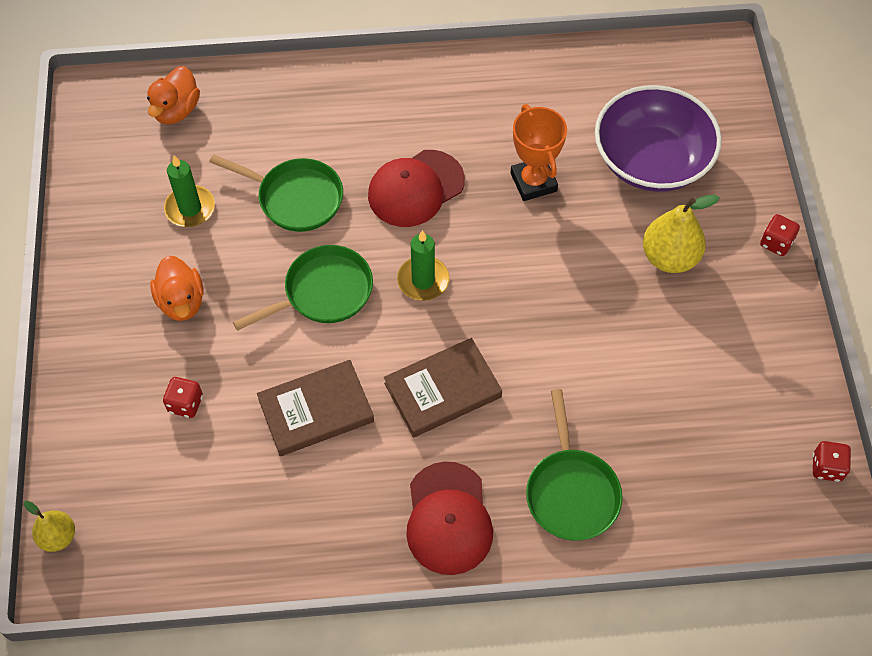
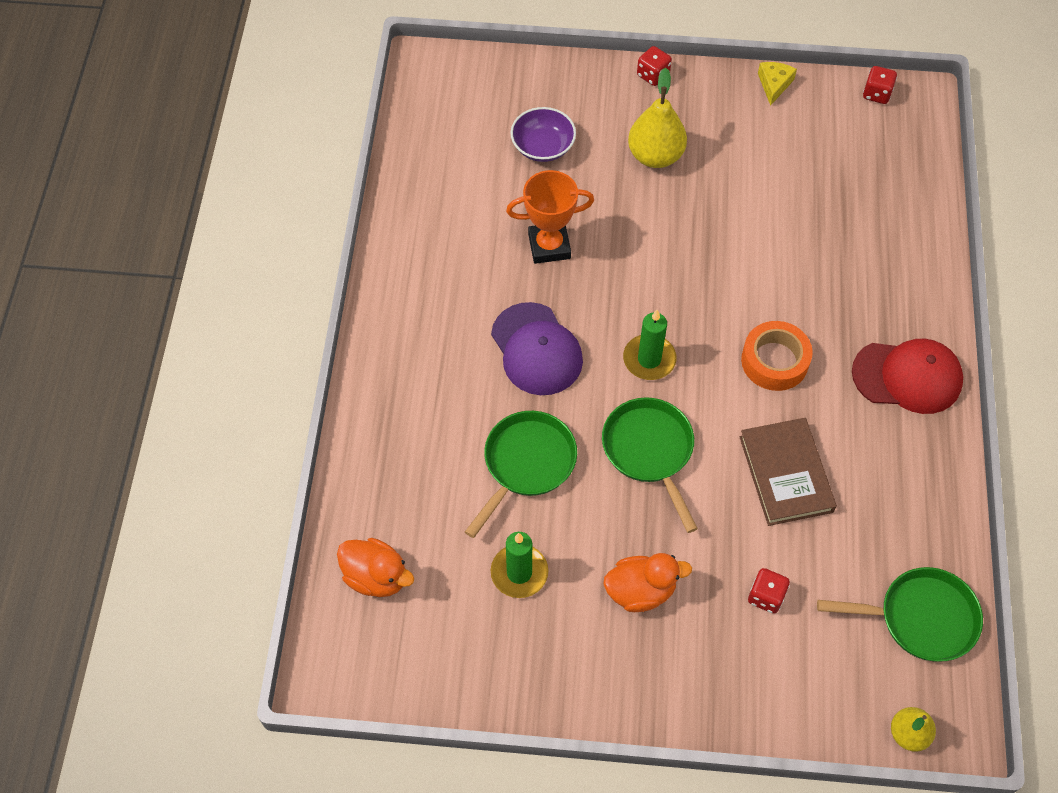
camera: 80 degrees left, 0 degrees up
red cap [368,150,465,227] -> purple cap [491,302,583,395]
brown book [384,338,502,438] -> orange tape [741,321,813,391]
green pan [526,389,623,541] -> green pan moved to [817,567,983,662]
purple bowl [595,85,722,192] -> purple bowl [511,107,576,162], size x0.53
none -> yellow cheese [758,62,797,106]

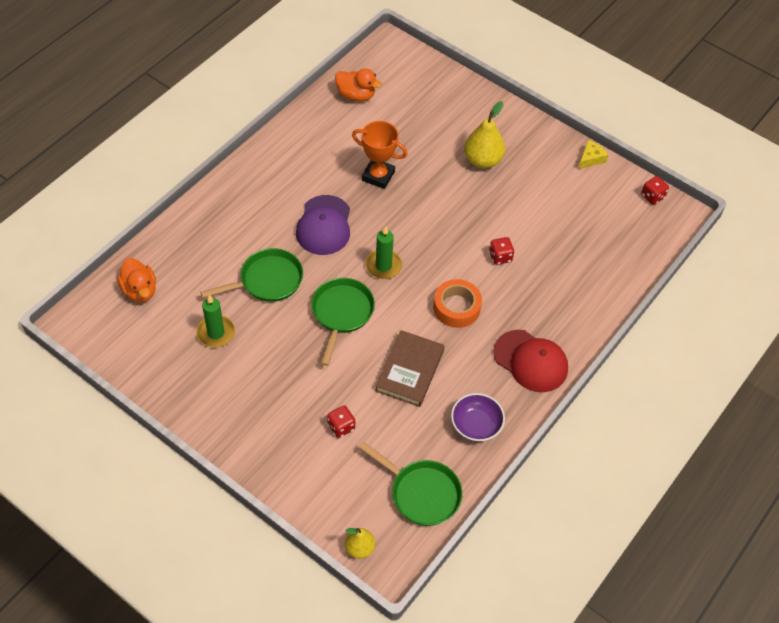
camera: 30 degrees right, 5 degrees down
purple bowl [511,107,576,162] -> purple bowl moved to [451,393,505,442]
orange duck [603,553,692,612] -> orange duck moved to [335,69,382,102]
red dice [637,46,672,86] -> red dice moved to [489,237,514,265]

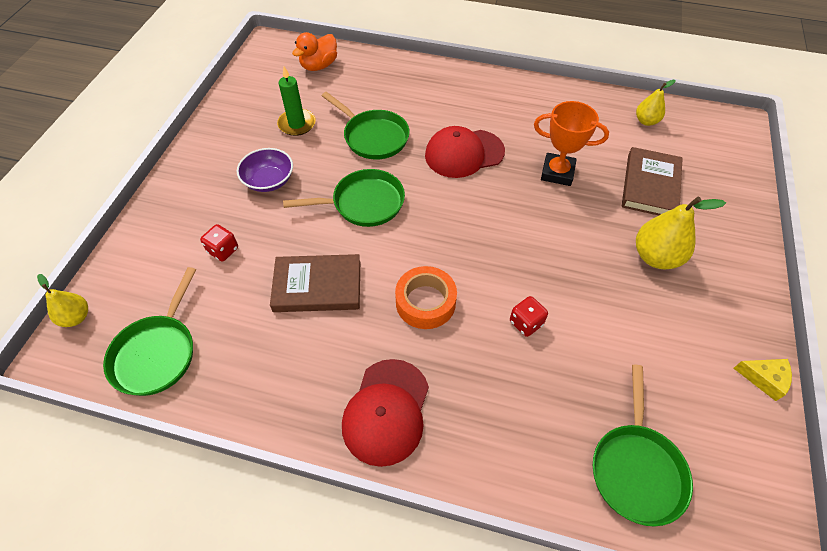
camera: 70 degrees right, 0 degrees up
purple cap [296,195,350,255] -> red cap [425,126,505,178]
orange duck [335,69,382,102] -> yellow pear [636,80,675,126]
orange trophy [352,121,408,189] -> orange trophy turned 75 degrees counterclockwise [534,101,609,186]
green candle [365,226,402,279] -> none
purple bowl [451,393,505,442] -> purple bowl moved to [237,148,293,192]
red dice [641,176,669,205] -> none
none -> green pan [593,365,693,527]
none -> brown book [622,147,683,216]

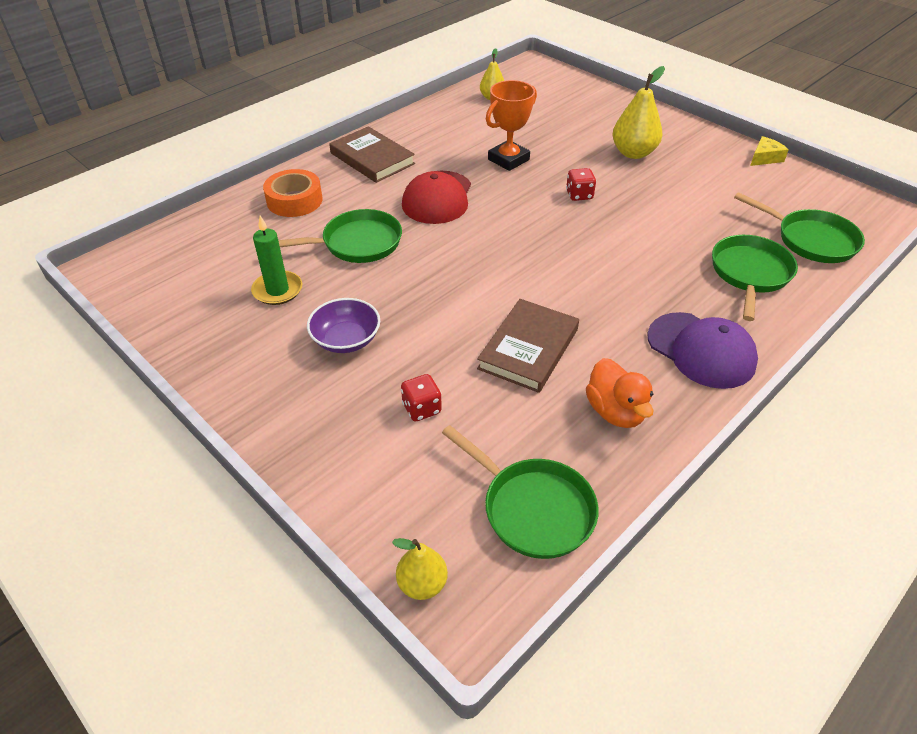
camera: 60 degrees left, 10 degrees down
green pan [283,169,405,227] -> green pan moved to [712,235,798,321]
orange duck [292,32,337,71] -> orange duck moved to [586,358,654,428]
red cap [342,359,429,467] -> purple cap [647,312,758,389]
orange tape [395,266,457,329] -> orange tape moved to [263,169,322,217]
red dice [510,296,548,337] -> red dice moved to [566,168,596,201]
brown book [622,147,683,216] -> brown book moved to [329,126,415,183]

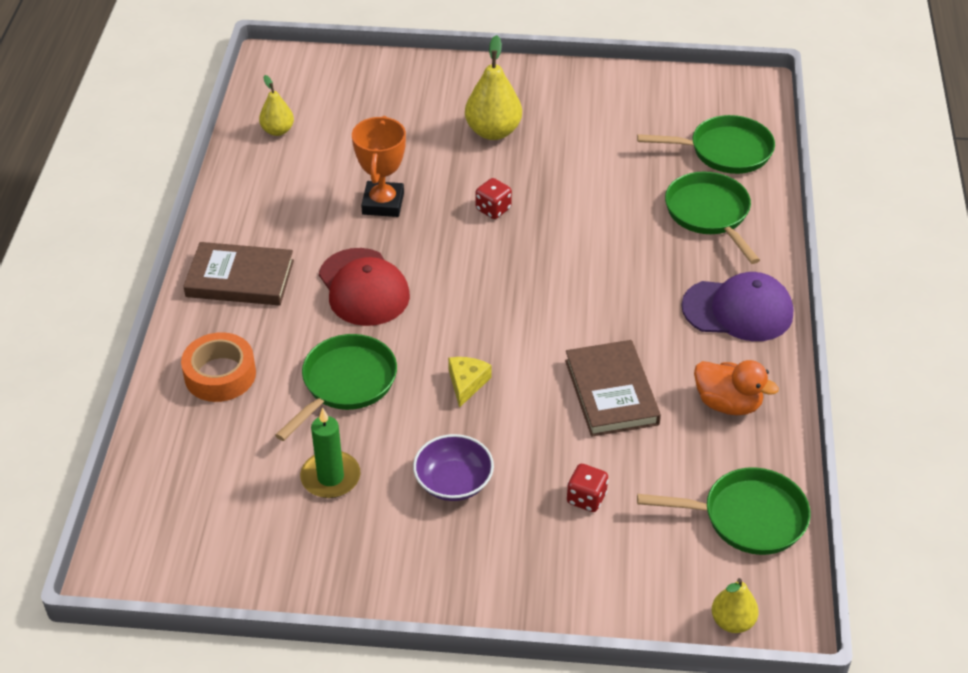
camera: 40 degrees left, 0 degrees up
yellow cheese [750,136,789,166] -> yellow cheese moved to [448,357,492,408]

